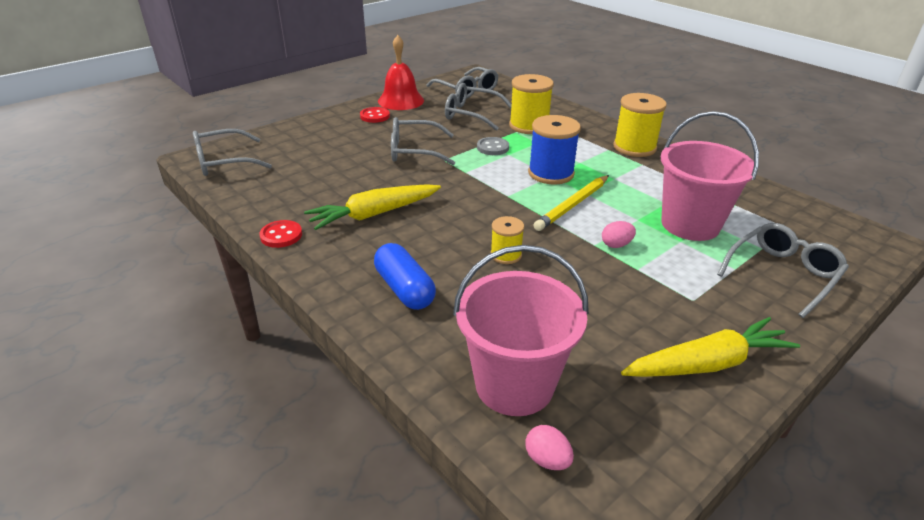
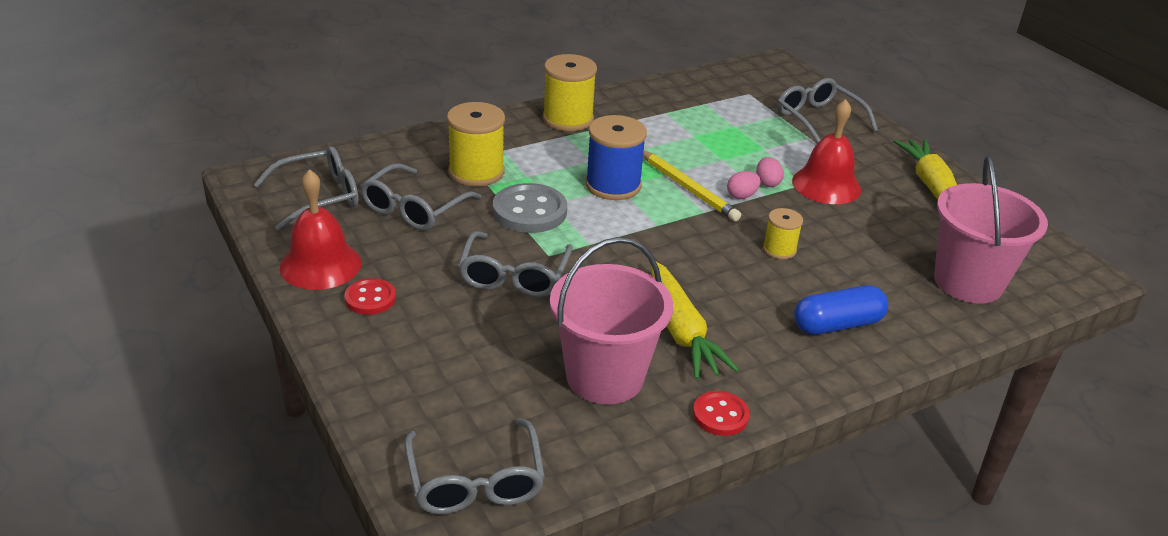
camera: 80 degrees left, 0 degrees up
grey button [477,137,509,155] -> grey button [493,183,567,233], size x1.67
pink egg [525,425,574,470] -> pink egg moved to [727,171,761,199]
pink bucket [661,111,759,241] -> pink bucket moved to [550,237,673,404]
none -> red bell [792,99,861,204]

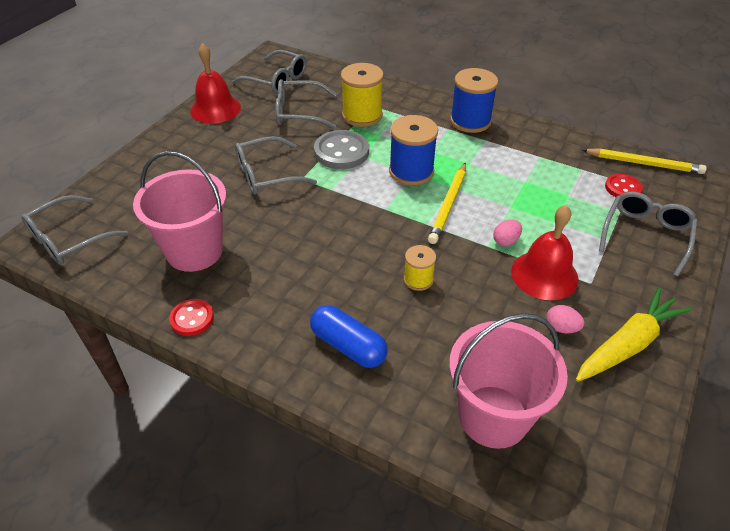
camera: 60 degrees right, 10 degrees up
red button [344,278,396,315] -> red button moved to [605,174,643,197]
yellow spool [543,54,597,131] -> blue spool [450,68,498,133]
yellow carrot [650,262,739,379] -> none
pink egg [727,171,761,199] -> pink egg moved to [546,305,584,334]
none -> yellow pencil [582,148,707,174]

